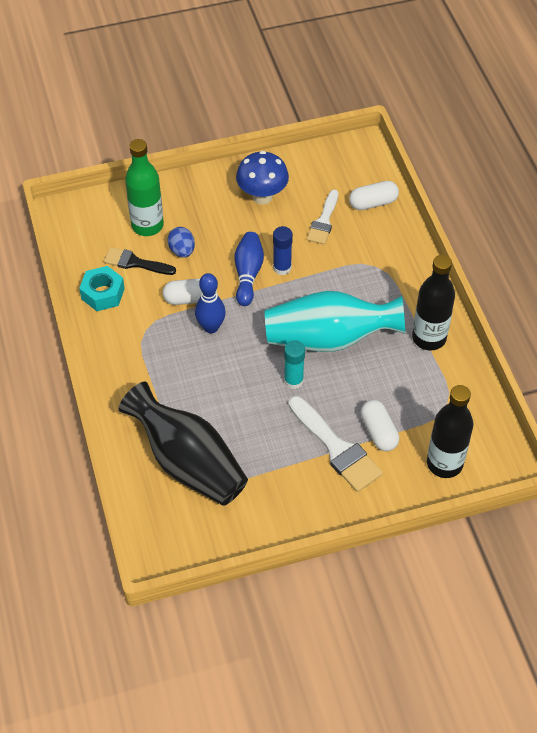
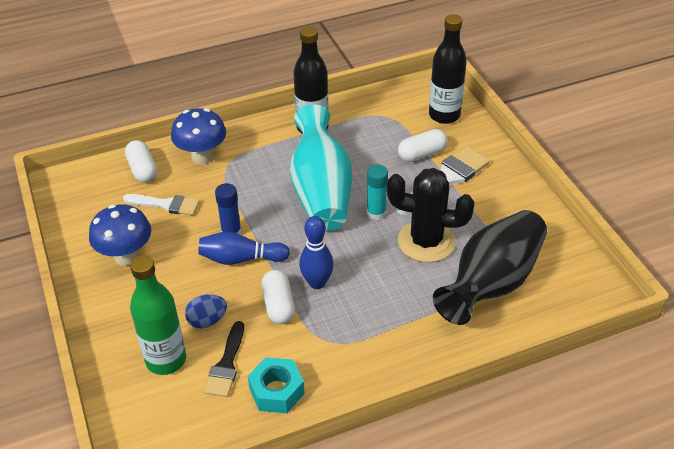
camera: 95 degrees left, 10 degrees down
none -> blue mushroom [171,108,226,164]
none -> black cactus [387,168,475,263]

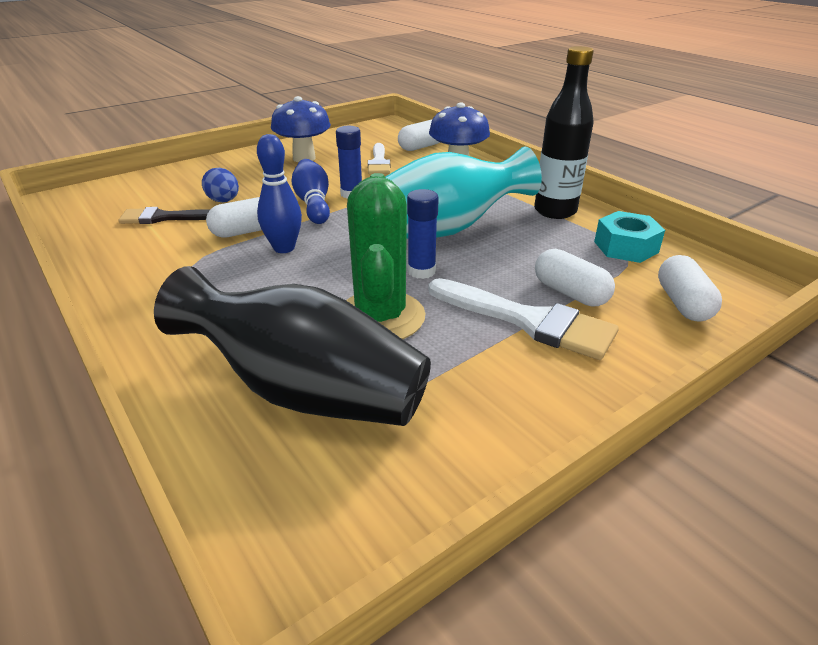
camera: 75 degrees right, 10 degrees down
green bottle [130,255,186,375] -> none
turquoise nut [248,357,305,413] -> turquoise nut moved to [594,211,665,263]
turquoise glue stick [367,164,388,220] -> blue glue stick [407,189,439,279]
black cactus [387,168,475,263] -> green cactus [346,173,426,339]
black bottle [429,14,467,124] -> white capsule [658,255,722,322]

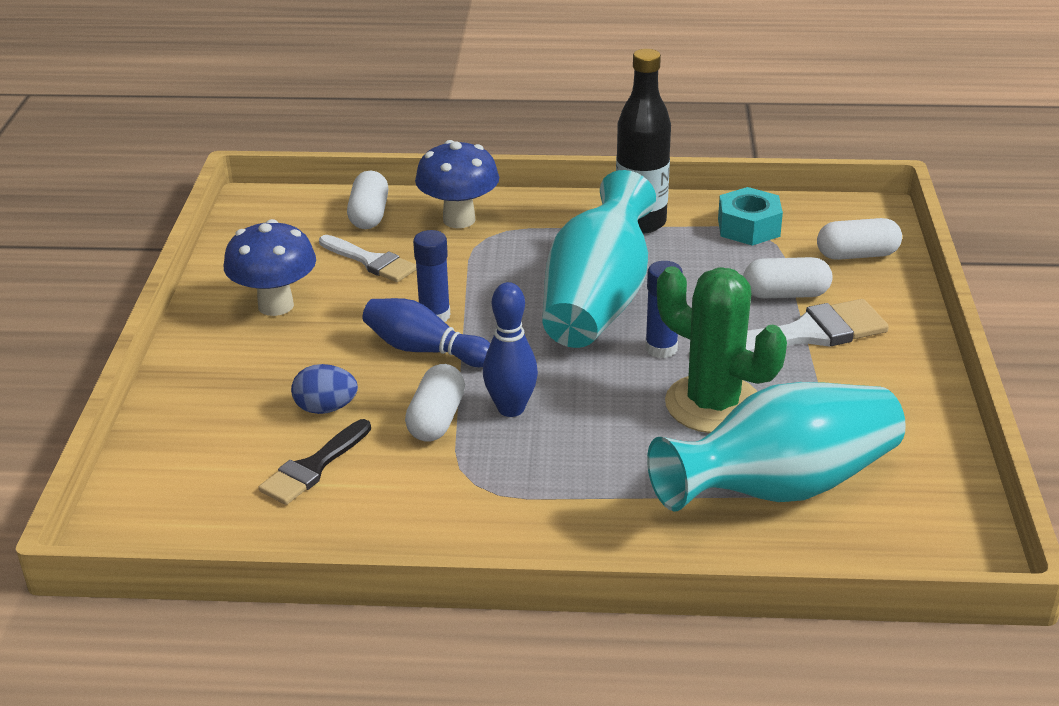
camera: 50 degrees left, 0 degrees up
black vase [154,266,431,426] -> turquoise vase [647,382,906,511]
white capsule [658,255,722,322] -> white capsule turned 45 degrees counterclockwise [817,218,902,260]

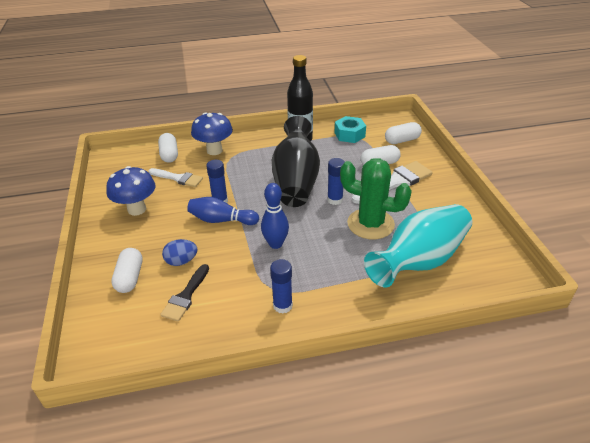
camera: 15 degrees left, 5 degrees up
white capsule [405,364,465,441] -> white capsule moved to [111,248,143,293]
turquoise vase [542,170,656,348] -> black vase [272,116,320,207]
none -> blue glue stick [270,259,293,314]

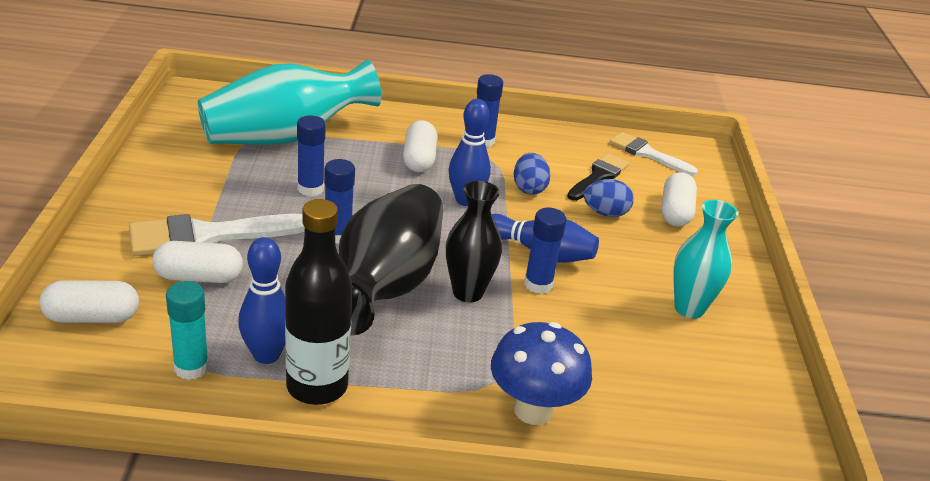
camera: 170 degrees left, 5 degrees down
blue mushroom [106,166,156,216] -> turquoise vase [673,200,738,319]
white brush [149,168,203,187] -> white brush moved to [609,132,698,176]
white capsule [158,133,178,163] -> white capsule moved to [403,120,437,172]
turquoise nut [334,116,366,143] -> turquoise glue stick [166,281,209,380]
green cactus [340,158,412,239] -> blue glue stick [297,115,326,196]
none -> blue bowling pin [238,237,286,364]
none -> black vase [446,181,502,302]
none -> blue egg [513,153,551,195]

